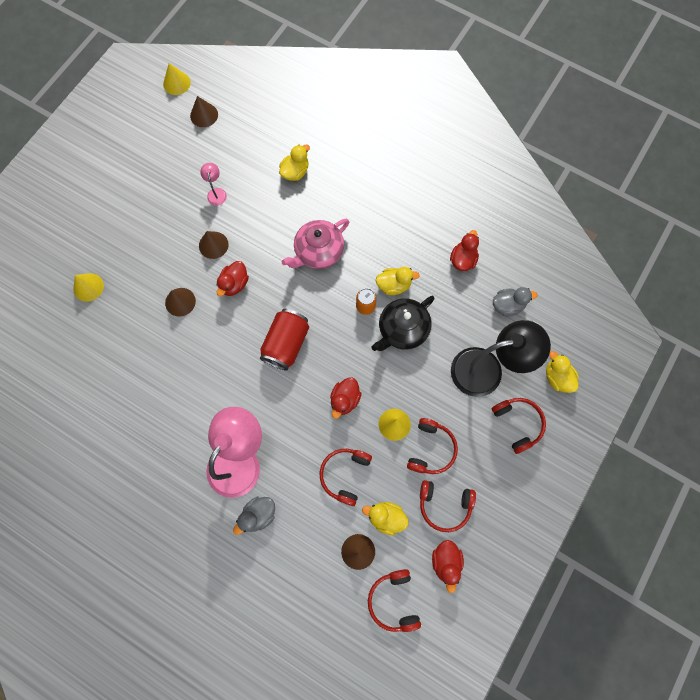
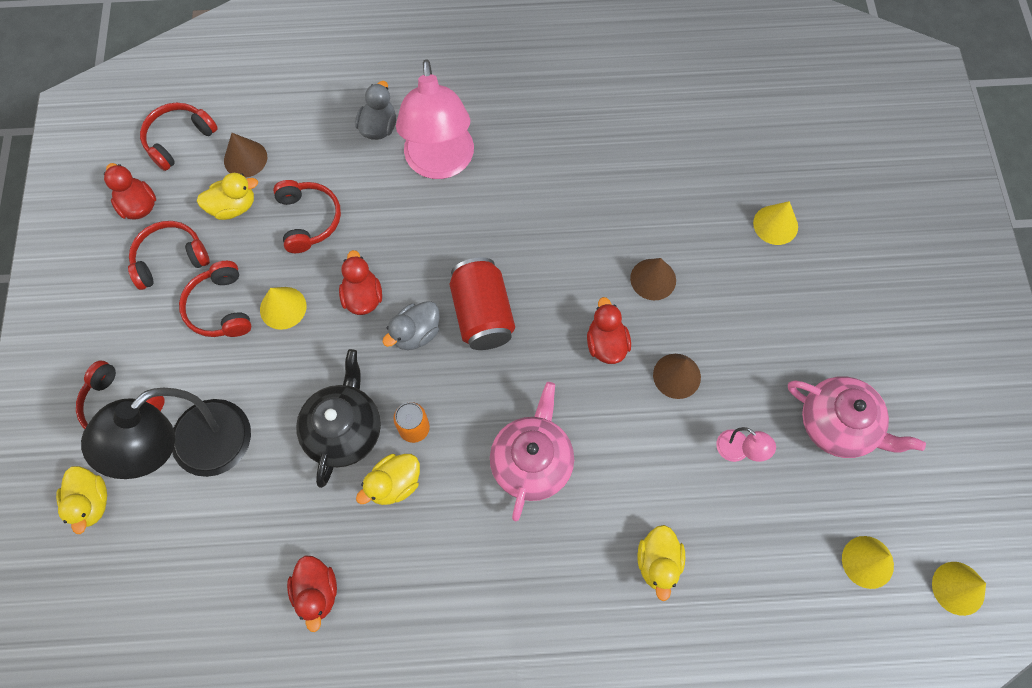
camera: 145 degrees right, 5 degrees down
brown cone [190,96,218,127] -> yellow cone [842,536,894,589]
red headphones [368,569,421,632] -> red headphones turned 90 degrees counterclockwise [140,103,218,171]
grey duck [493,287,538,317] -> grey duck moved to [383,301,440,350]
yellow duck [546,351,579,393] -> yellow duck turned 45 degrees clockwise [56,466,107,534]
none -> pink teapot [788,377,926,458]

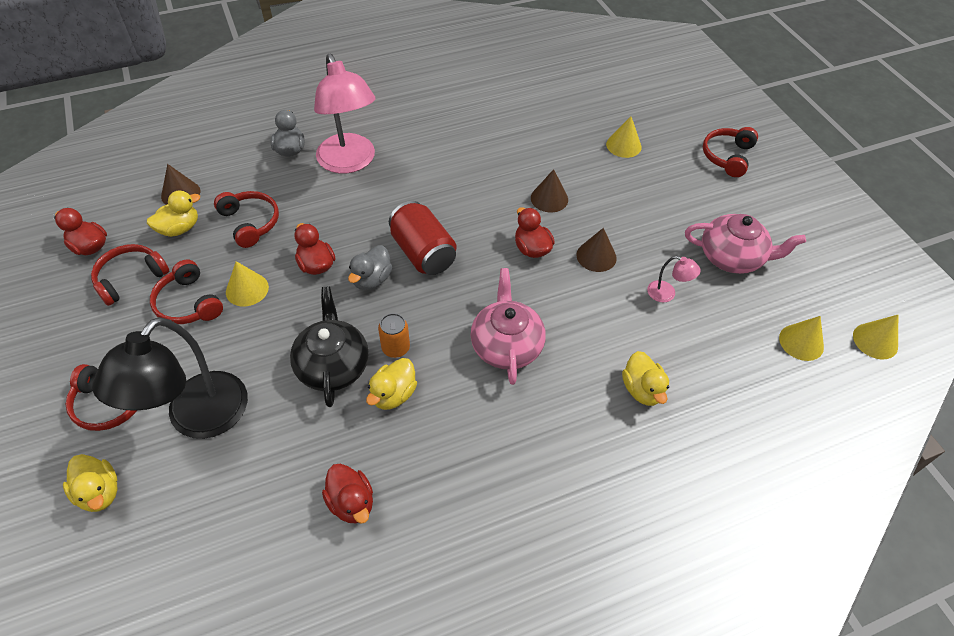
camera: 20 degrees left, 15 degrees down
red headphones [140,103,218,171] -> red headphones moved to [703,127,758,177]

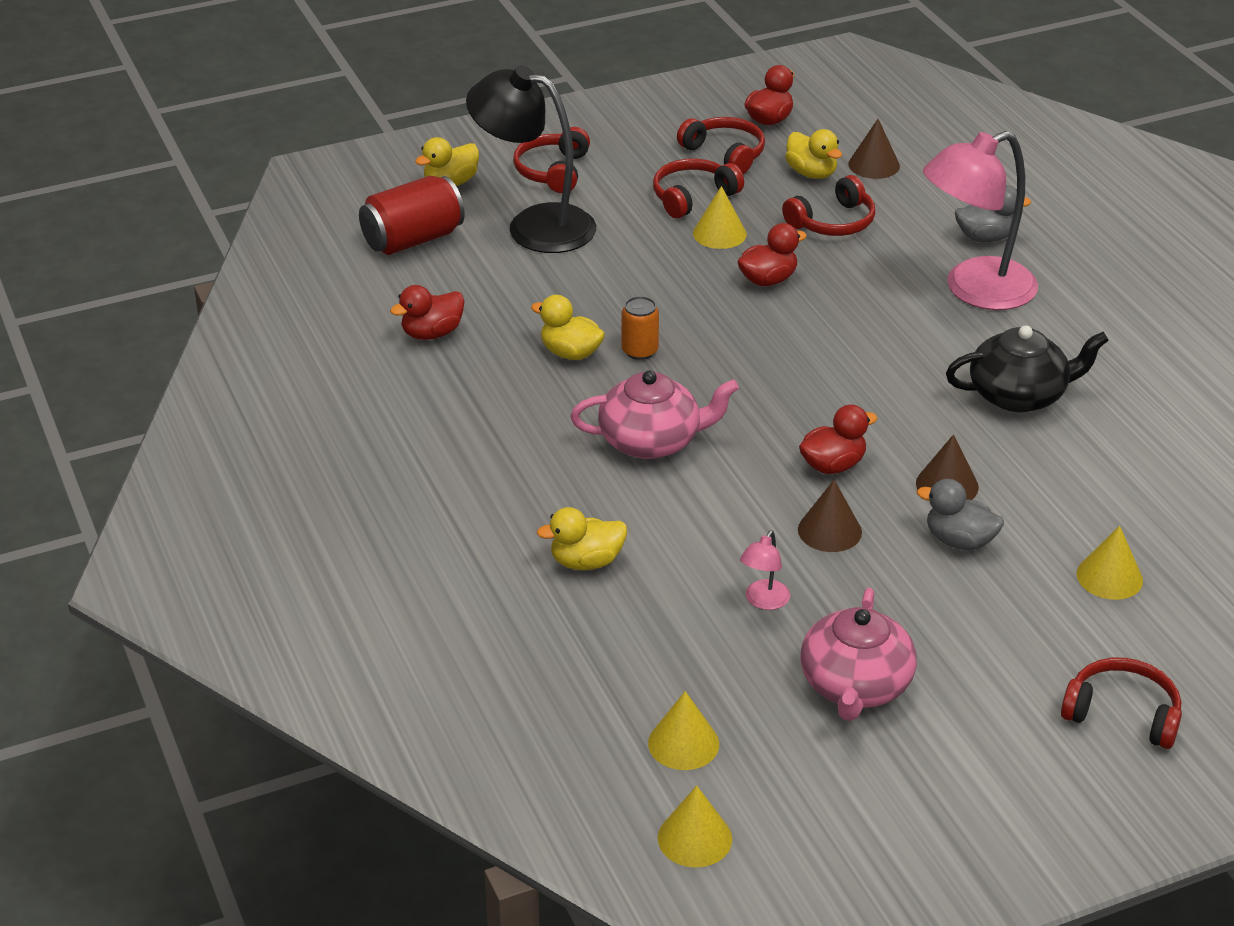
camera: 90 degrees right, 15 degrees down
black teapot [290,287,369,407] -> black teapot moved to [946,326,1109,412]
grey duck [348,245,393,290] -> grey duck moved to [917,479,1004,550]
red can [389,201,456,275] -> red can moved to [359,176,465,255]

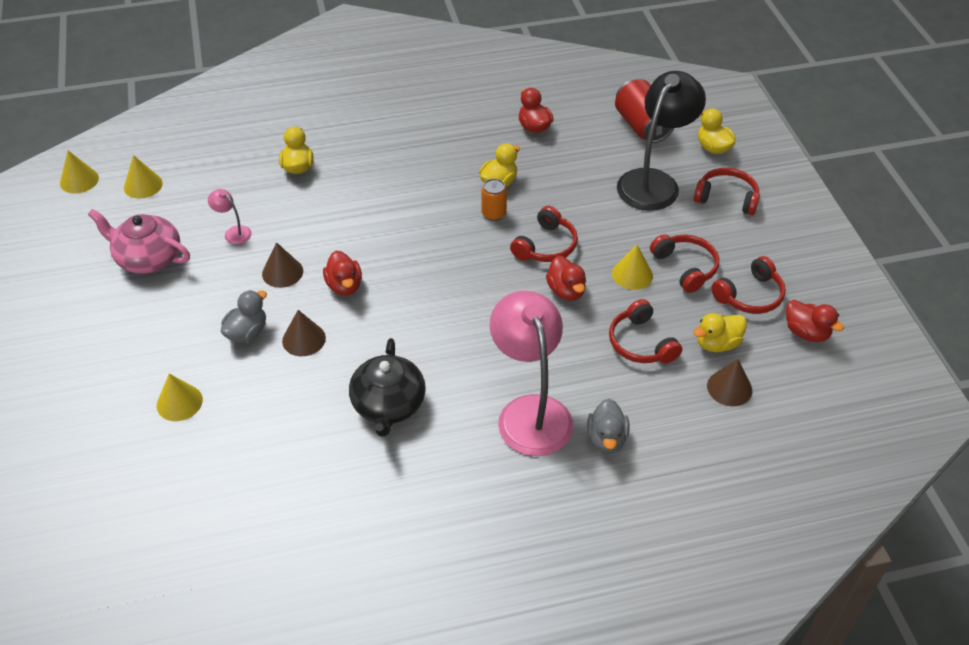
camera: 100 degrees right, 10 degrees up
pink teapot [571,370,739,459] -> none
red headphones [1061,658,1182,749] -> red headphones moved to [510,206,578,262]

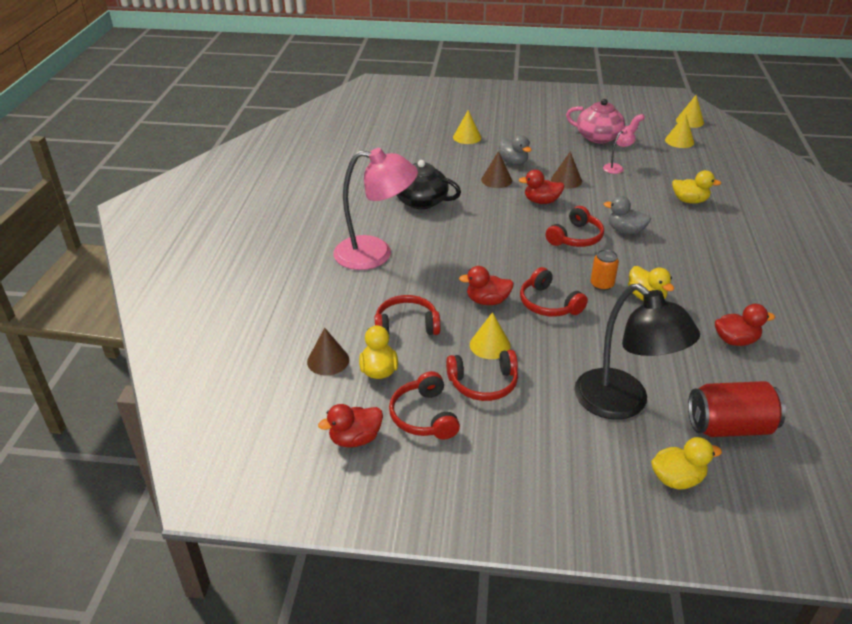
camera: 110 degrees right, 10 degrees down
pink teapot [88,209,190,274] -> pink teapot turned 75 degrees clockwise [566,99,645,143]
grey duck [587,399,630,454] -> grey duck moved to [604,196,651,234]
red headphones [694,168,760,215] -> red headphones moved to [546,206,604,247]

